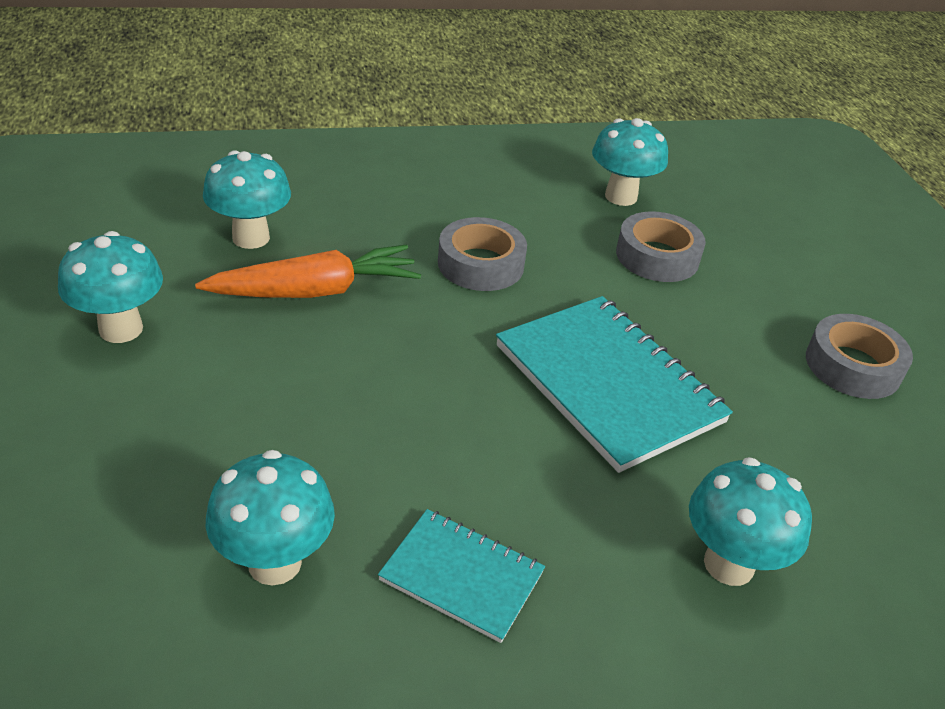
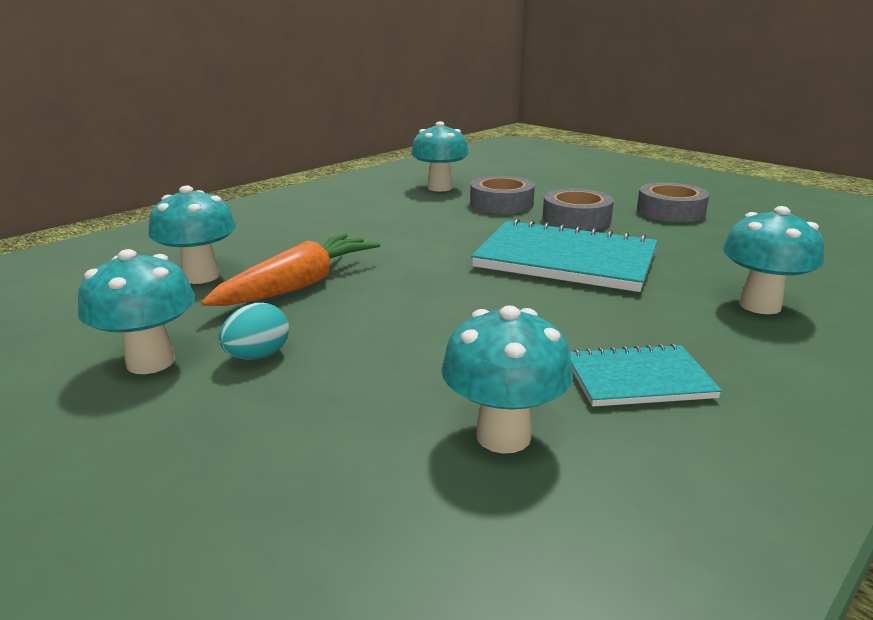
camera: 30 degrees left, 15 degrees down
grey tape [438,217,527,291] -> grey tape moved to [543,189,614,230]
none -> turquoise egg [219,303,289,360]

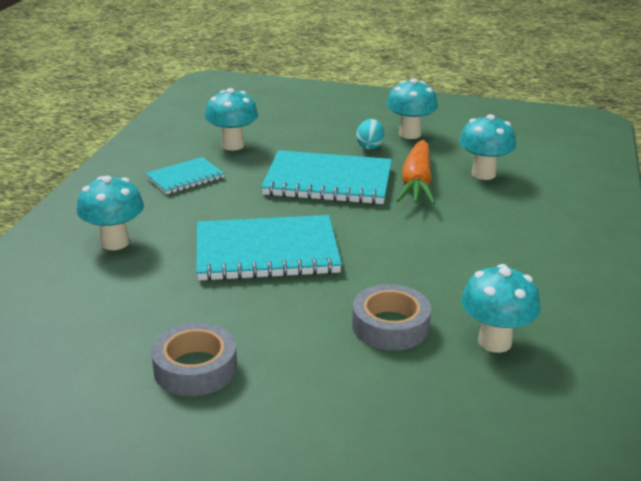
camera: 150 degrees right, 5 degrees up
grey tape [543,189,614,230] -> none
none -> turquoise notebook [261,150,392,205]

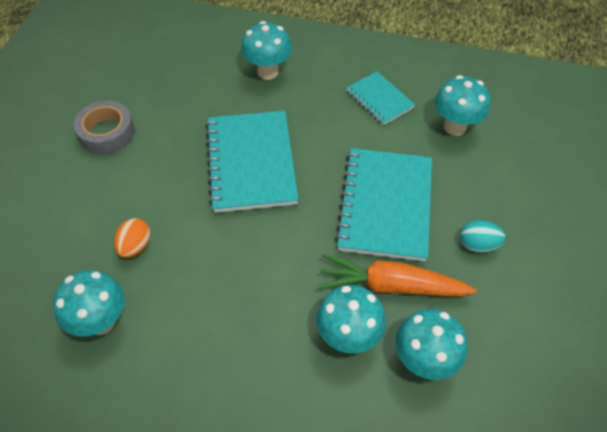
camera: 90 degrees right, 25 degrees up
grey tape [352,284,431,350] -> orange egg [114,218,150,258]
turquoise mushroom [386,78,438,139] -> turquoise mushroom moved to [316,285,386,353]

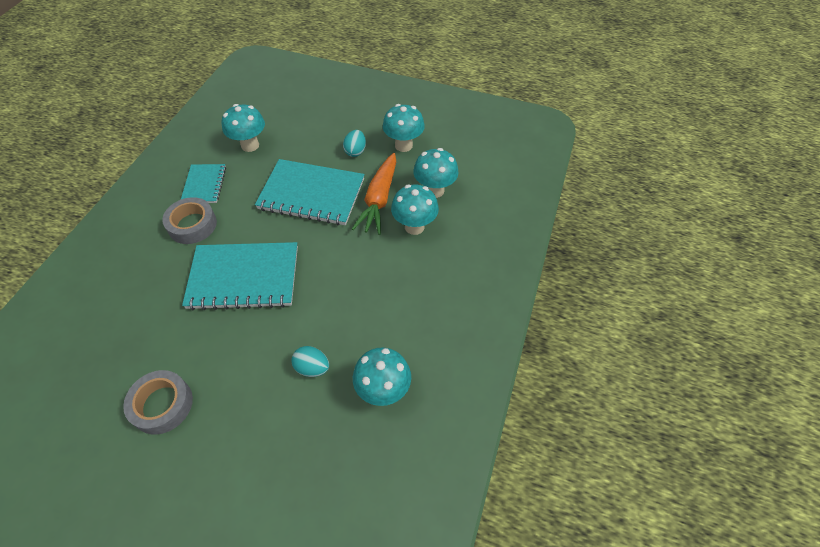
camera: 85 degrees left, 0 degrees up
orange egg [114,218,150,258] -> turquoise egg [291,346,329,377]
turquoise mushroom [241,21,292,80] -> turquoise mushroom moved to [383,104,425,152]
turquoise notebook [346,71,415,125] -> turquoise notebook turned 60 degrees counterclockwise [181,164,226,203]
none -> grey tape [162,197,217,244]

